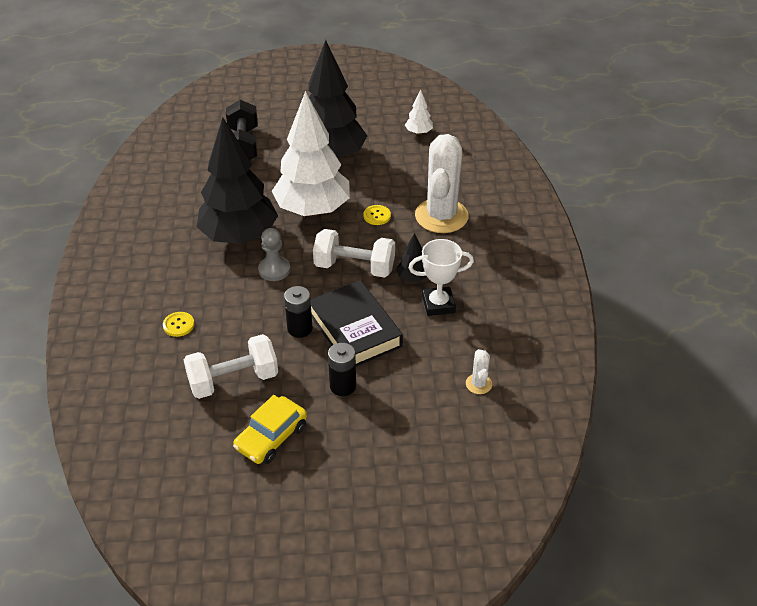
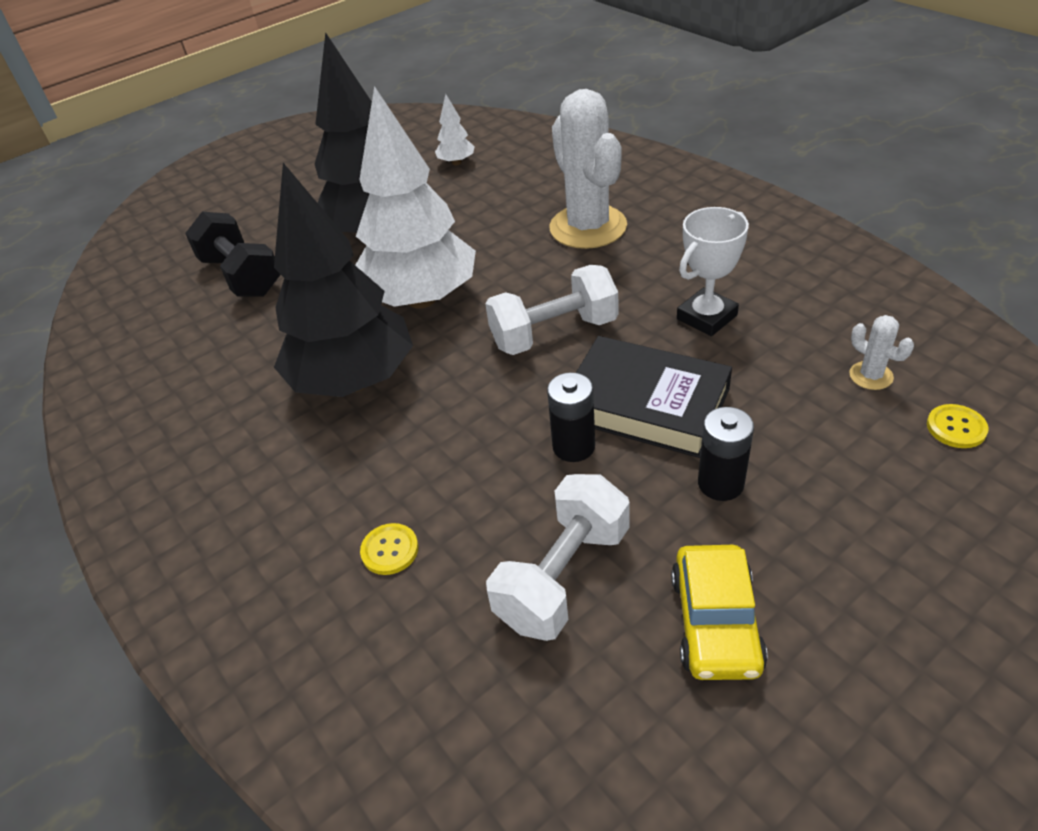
camera: 30 degrees left, 0 degrees up
grey pawn [258,228,291,281] -> none
yellow button [363,205,391,225] -> yellow button moved to [927,404,989,448]
black tree [396,233,427,282] -> none

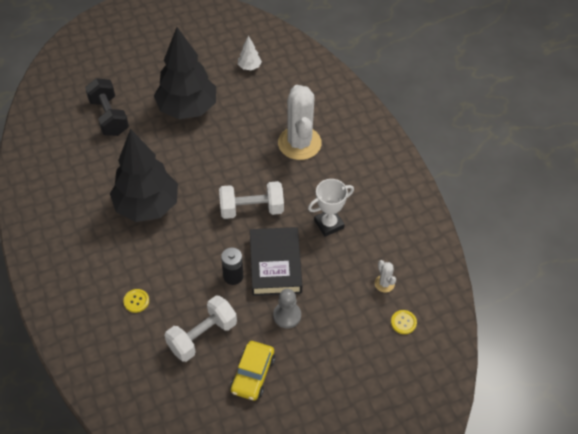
camera: 10 degrees right, 10 degrees up
white tree [355,86,476,309] -> none
black book [576,336,732,458] -> black book turned 45 degrees clockwise [250,227,302,296]
black battery [698,407,754,501] -> grey pawn [273,289,301,328]

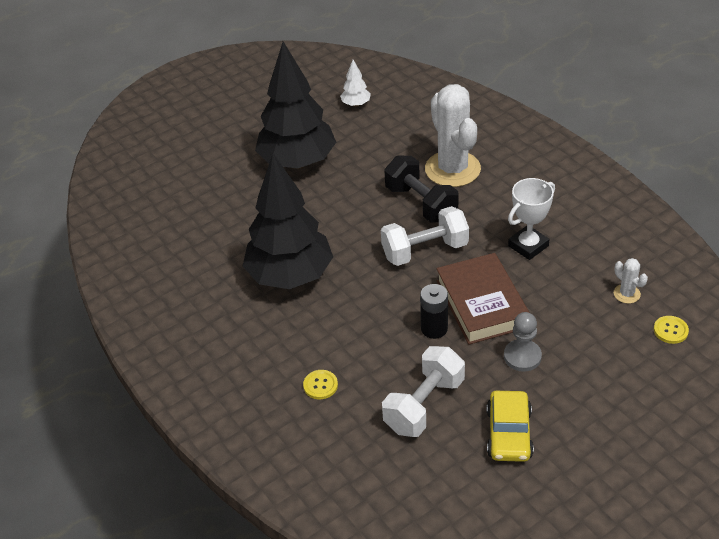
camera: 10 degrees left, 10 degrees down
black dumbbell [85,78,129,136] -> black dumbbell moved to [384,155,459,223]
black book [250,227,302,296] -> brown book [436,253,530,344]

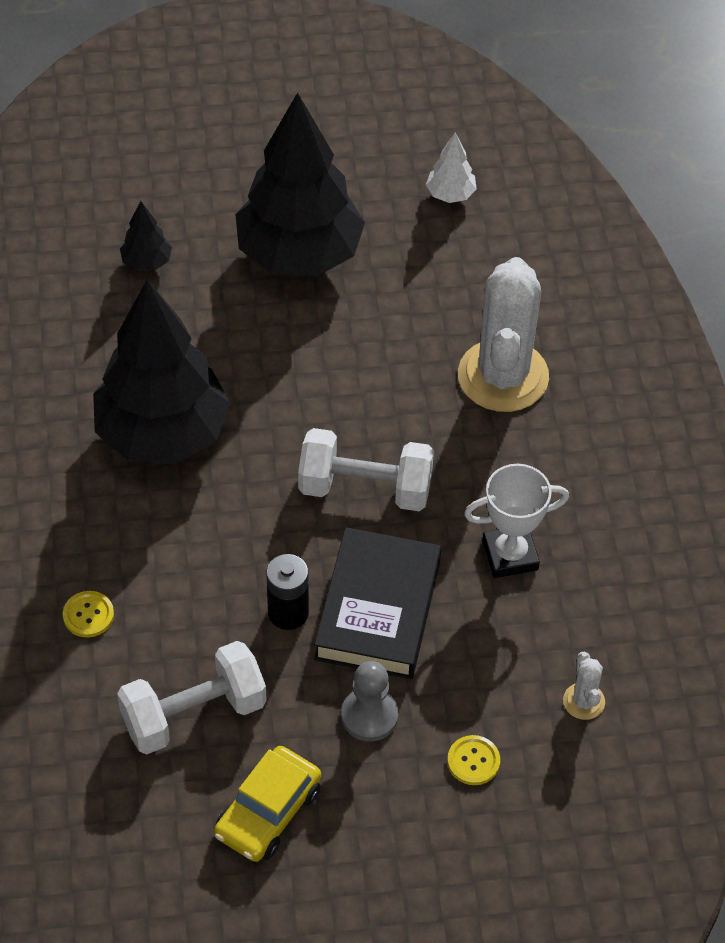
camera: 25 degrees right, 10 degrees up
black dumbbell [384,155,459,223] -> none
brown book [436,253,530,344] -> black book [314,527,441,679]
yellow button [654,316,689,344] -> yellow button moved to [447,735,500,785]
none -> black tree [120,201,172,271]

